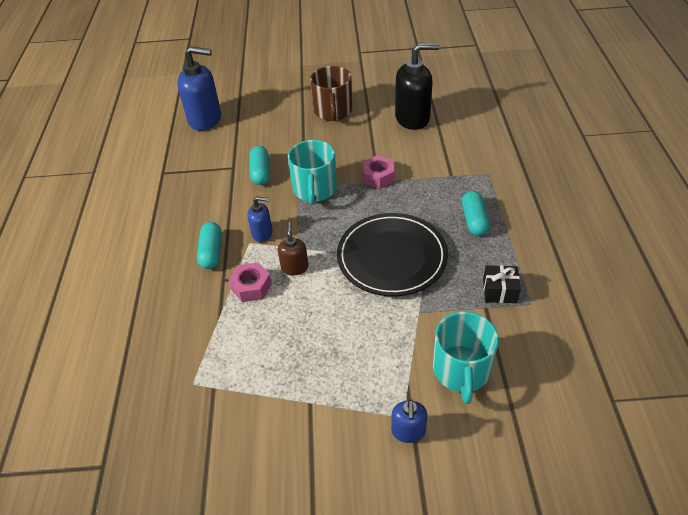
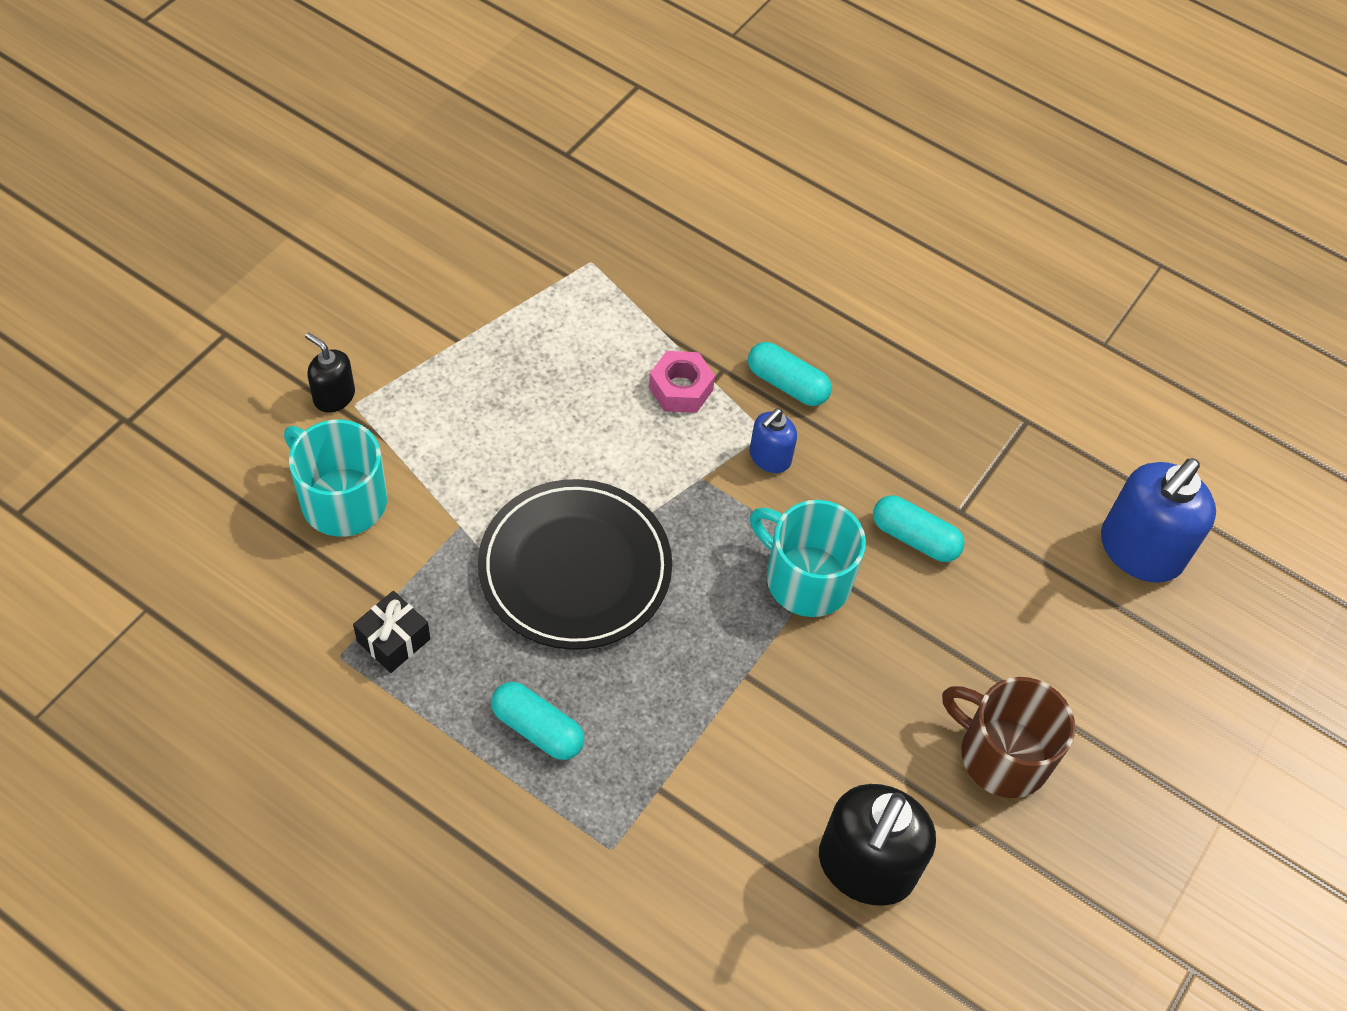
camera: 120 degrees right, 10 degrees up
brown soap dispenser [278,222,308,275] -> none
pink nut [363,155,395,189] -> none
blue soap dispenser [391,399,427,443] -> black soap dispenser [305,332,355,413]

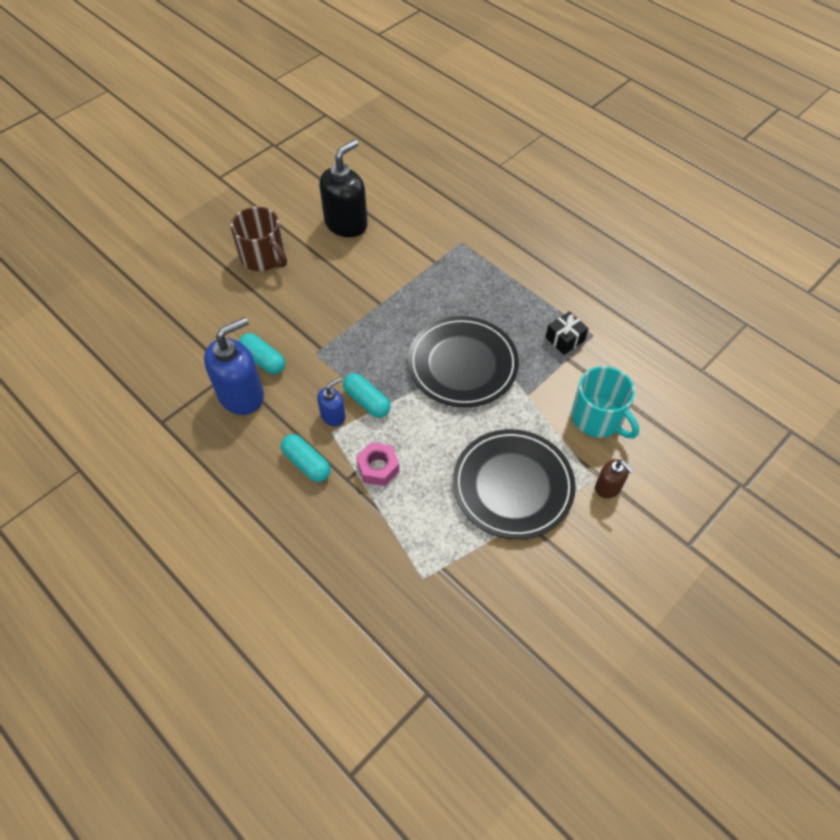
camera: 165 degrees left, 0 degrees up
black soap dispenser [305,332,355,413] -> brown soap dispenser [595,460,634,499]
turquoise capsule [491,682,584,760] -> turquoise capsule moved to [343,373,391,418]
turquoise mug [750,500,866,617] -> none
blue soap dispenser [1101,458,1216,583] -> blue soap dispenser moved to [204,317,264,415]
none -> black plate [453,429,576,539]

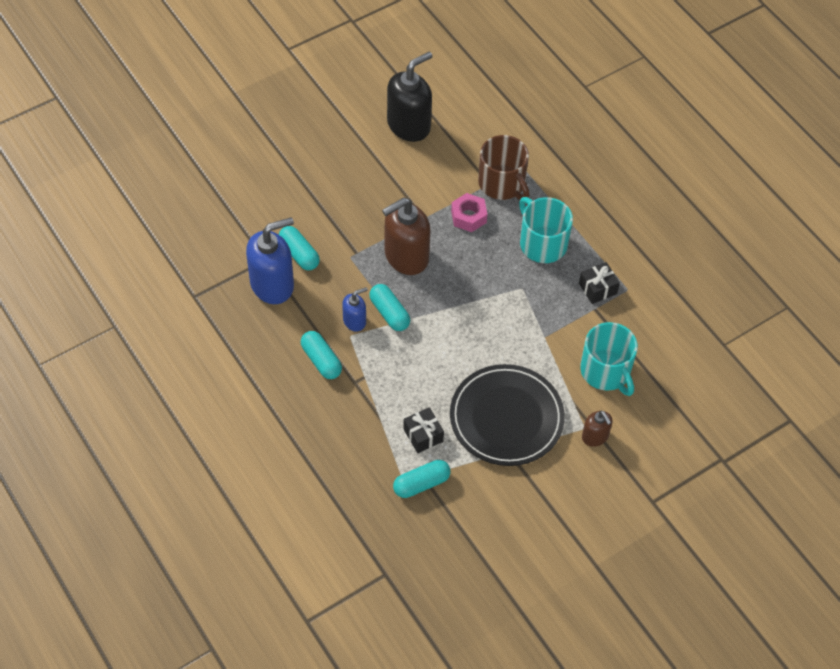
camera: 10 degrees right, 0 degrees up
brown mug [230,207,287,271] -> brown mug moved to [478,135,530,200]
pink nut [356,442,399,486] -> pink nut moved to [451,193,487,232]
black plate [408,316,519,407] -> none
none -> brown soap dispenser [382,198,430,275]
none -> turquoise capsule [393,460,450,498]
none -> black gift [403,407,444,453]
none -> turquoise mug [519,197,573,263]

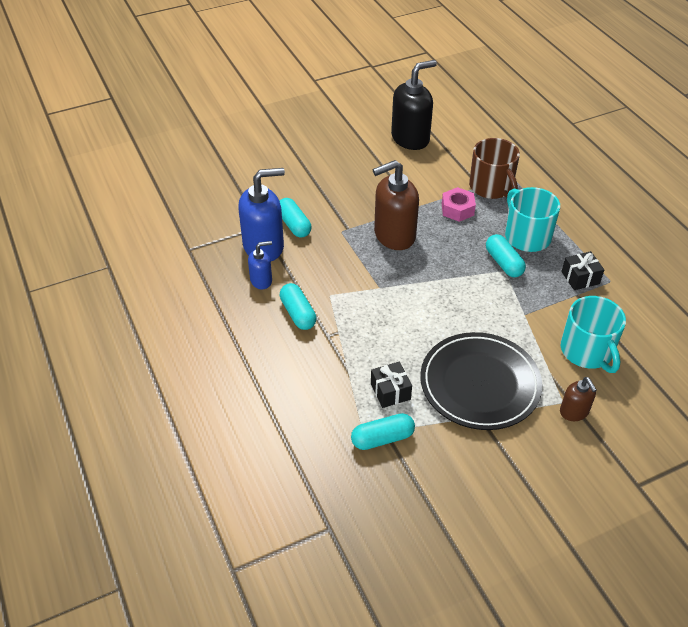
camera: 10 degrees right, 10 degrees down
blue soap dispenser [342,287,368,332] -> blue soap dispenser moved to [248,241,272,289]
turquoise capsule [369,284,410,331] -> turquoise capsule moved to [486,234,526,277]

